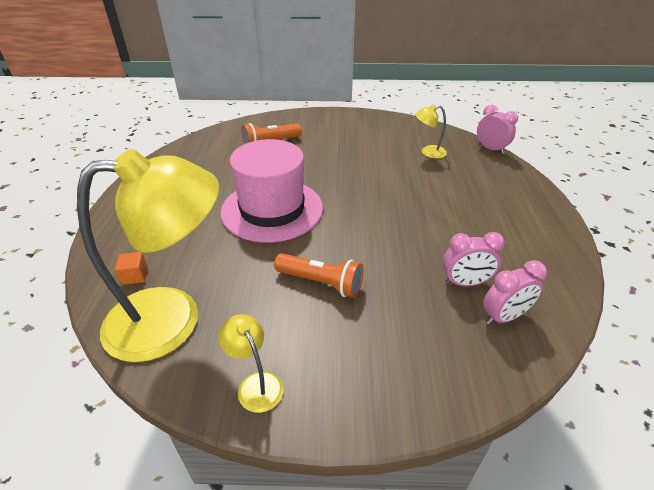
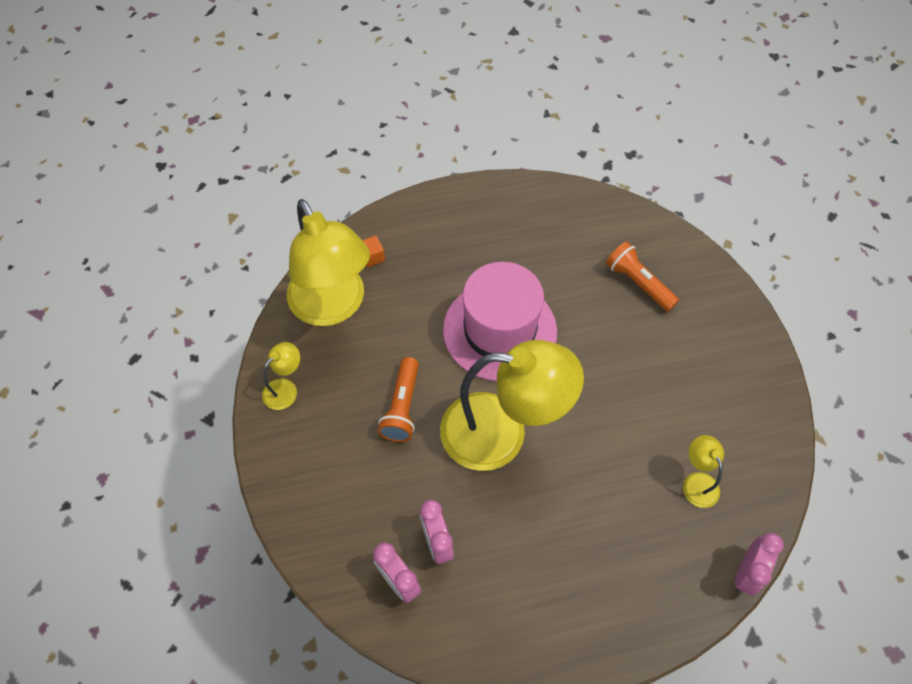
camera: 75 degrees right, 20 degrees up
none -> yellow lamp [440,340,584,471]

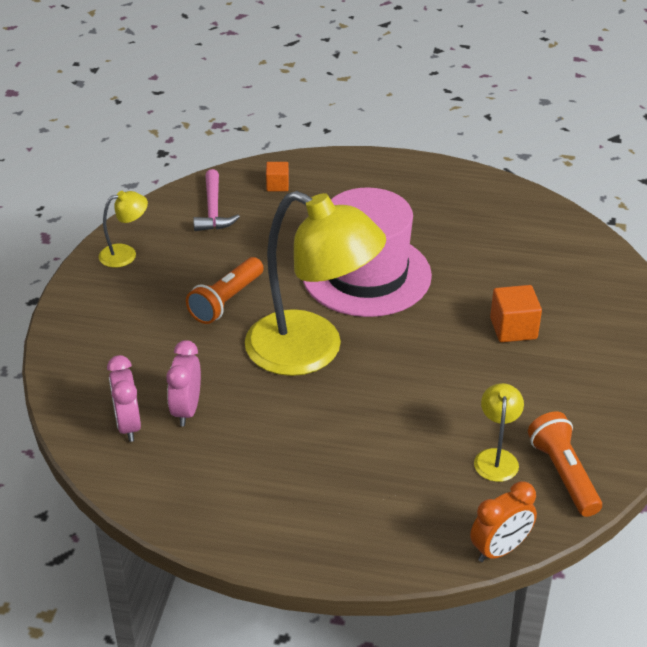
camera: 25 degrees right, 20 degrees down
yellow lamp [287,199,370,326] -> pink hammer [193,169,240,231]
orange flashlight [606,241,679,311] -> orange flashlight moved to [528,412,602,517]
pink clock [735,533,784,596] -> orange clock [470,481,537,562]
none -> orange cube [490,285,542,342]

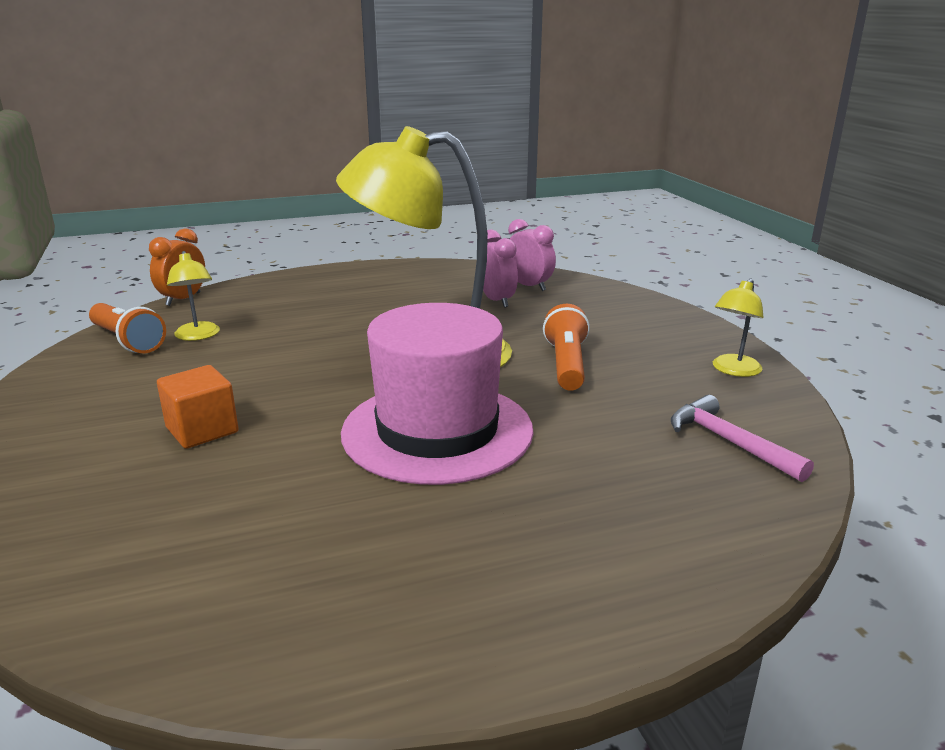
camera: 150 degrees right, 15 degrees down
orange cube [266,162,289,191] -> none

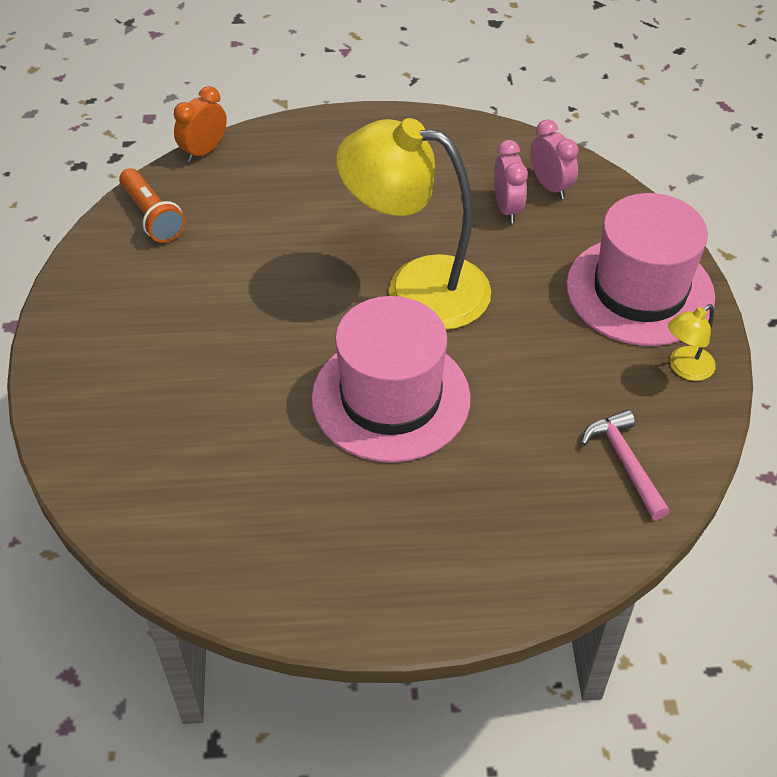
camera: 15 degrees right, 25 degrees up
orange cube [157,365,239,449] -> none
yellow lamp [167,251,220,341] -> none
orange flashlight [543,304,590,391] -> none
none -> pink hat [566,193,715,346]

